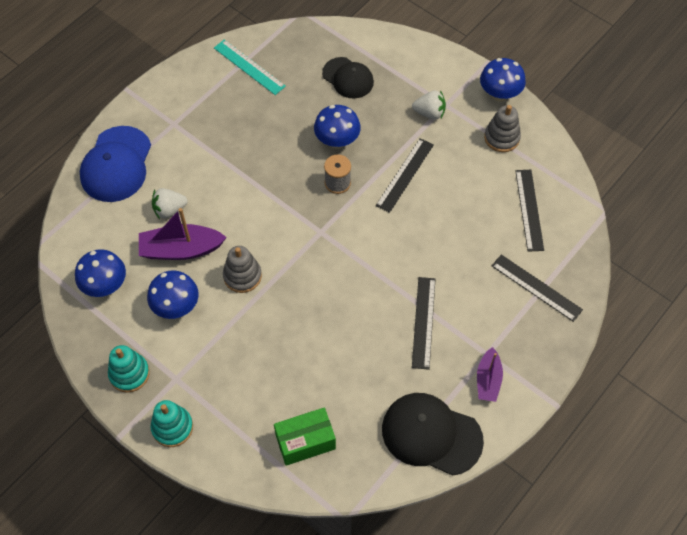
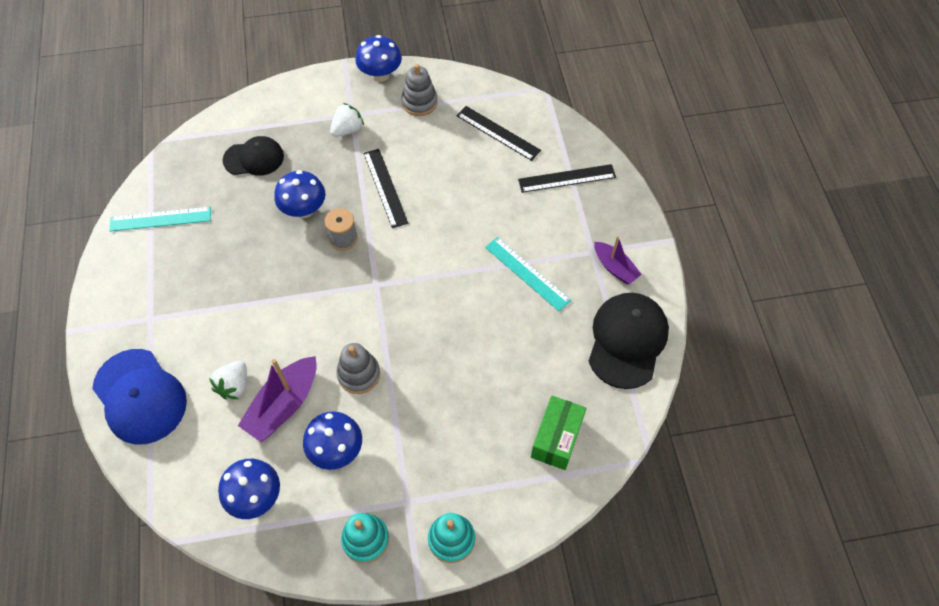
camera: 50 degrees left, 0 degrees up
black cap [382,393,484,476] -> black cap turned 135 degrees clockwise [589,293,669,389]
black ruler [412,277,435,370] -> turquoise ruler [485,237,571,311]

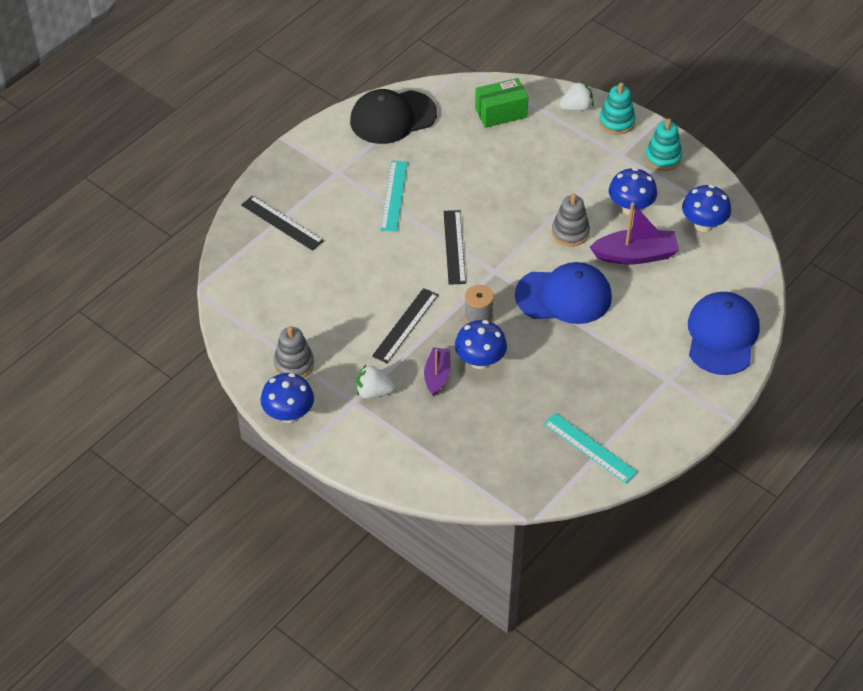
camera: 130 degrees left, 10 degrees down
white strawberry [209,361,247,399] -> white strawberry moved to [560,81,594,111]
black cap [223,136,284,176] -> none
black ruler [456,106,541,161] -> black ruler moved to [444,210,466,285]
purple boat [594,236,642,284] -> purple boat moved to [424,347,450,396]
none -> blue cap [515,262,612,324]

